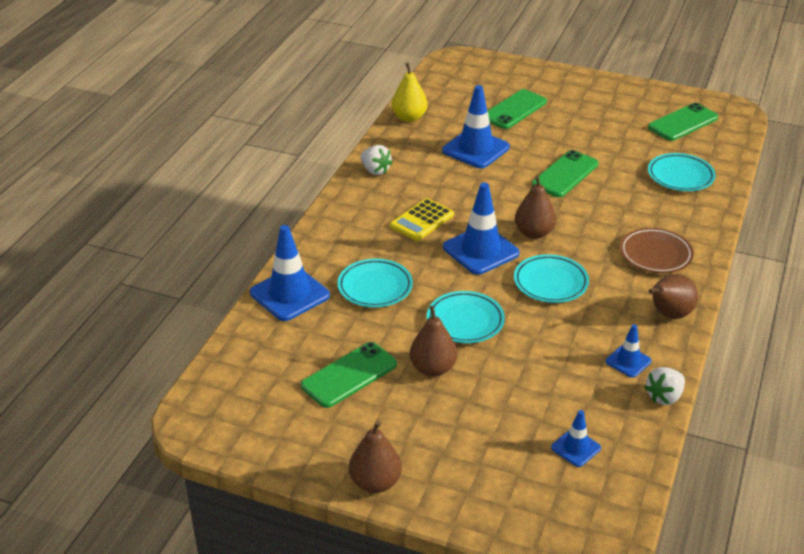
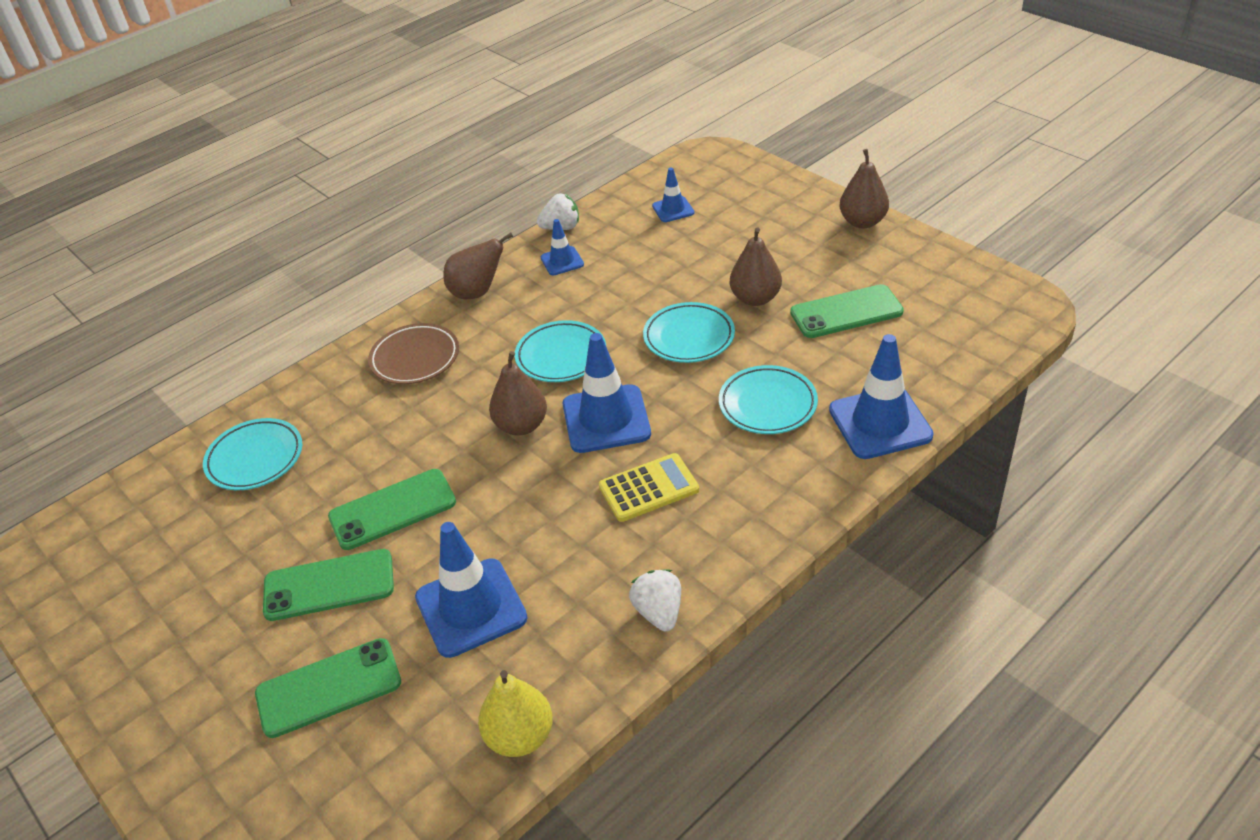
camera: 150 degrees left, 5 degrees up
green phone [648,103,718,141] -> green phone moved to [263,549,394,621]

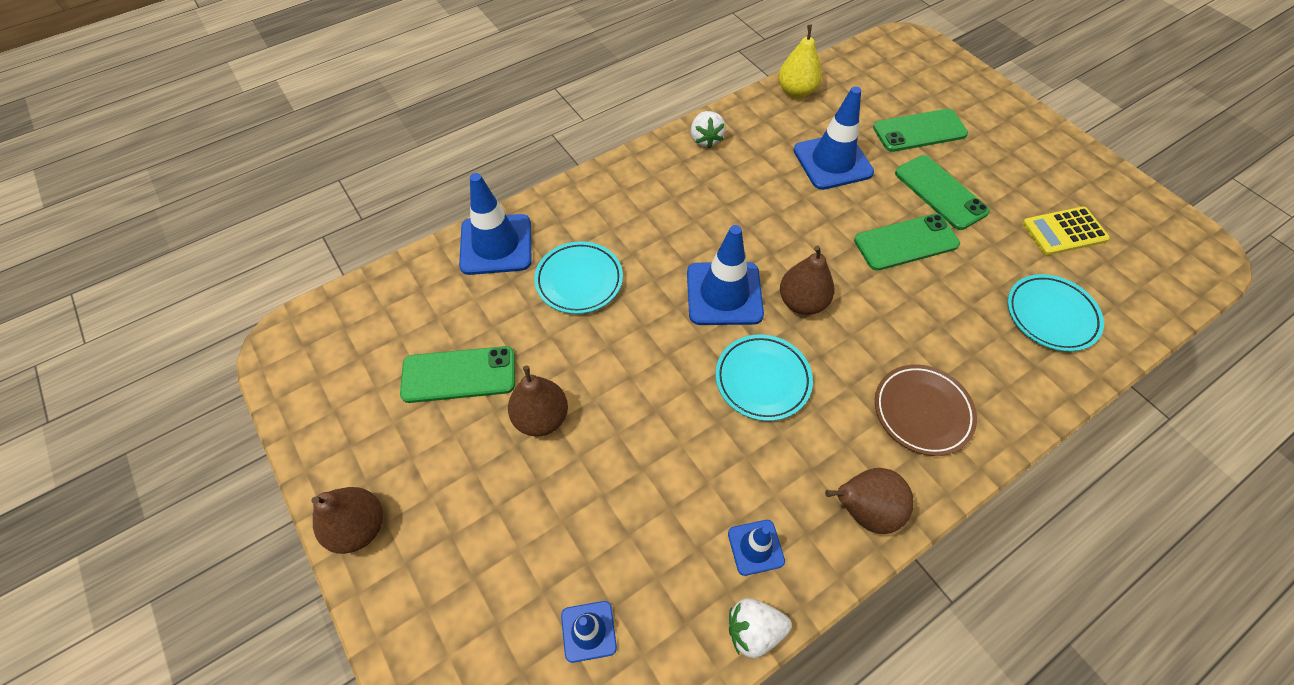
camera: 175 degrees left, 15 degrees up
green phone [263,549,394,621] -> green phone turned 60 degrees clockwise [895,155,990,230]
yellow calculator [599,453,699,522] -> yellow calculator moved to [1022,207,1110,255]
turquoise plate [643,302,735,363] -> none

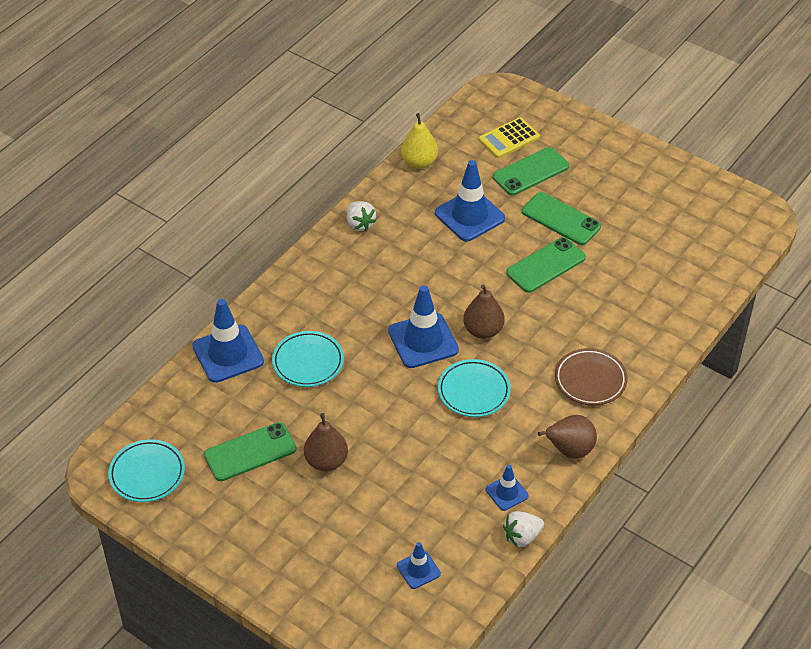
camera: 20 degrees left, 10 degrees down
brown pear [311,487,383,554] -> none
turquoise plate [1007,274,1104,352] -> turquoise plate moved to [108,439,185,502]
yellow calculator [1022,207,1110,255] -> yellow calculator moved to [479,118,540,158]

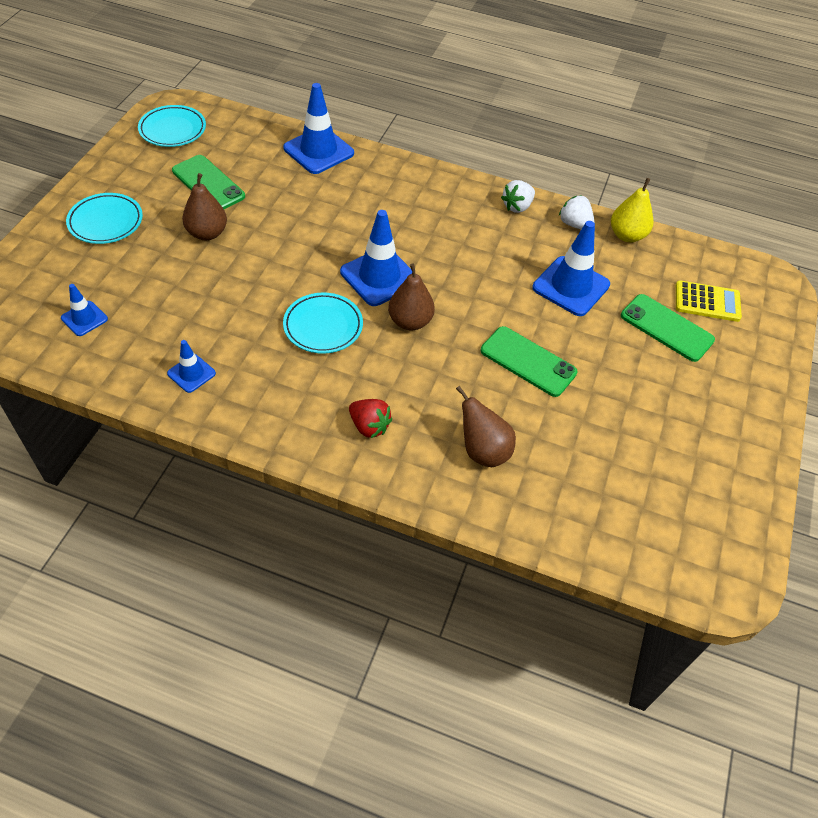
camera: 70 degrees right, 5 degrees up
turquoise plate [272,331,344,387] -> turquoise plate moved to [66,193,143,244]
yellow calculator [479,118,540,158] -> yellow calculator turned 150 degrees clockwise [676,280,742,322]
white strawberry [503,511,544,547] -> white strawberry moved to [559,195,595,229]
green phone [522,192,601,245] -> none
brown pear [538,415,597,459] -> brown pear moved to [456,386,516,467]
brown plate [555,348,628,406] -> red strawberry [349,399,392,438]

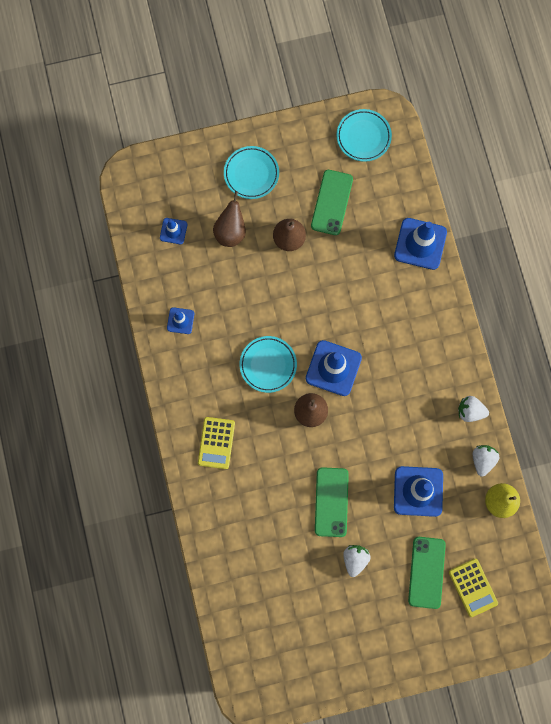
camera: 60 degrees right, 25 degrees up
red strawberry [349,399,392,438] -> yellow calculator [198,417,235,469]
brown pear [456,386,516,467] -> brown pear moved to [213,191,246,247]
none -> white strawberry [343,545,371,577]

